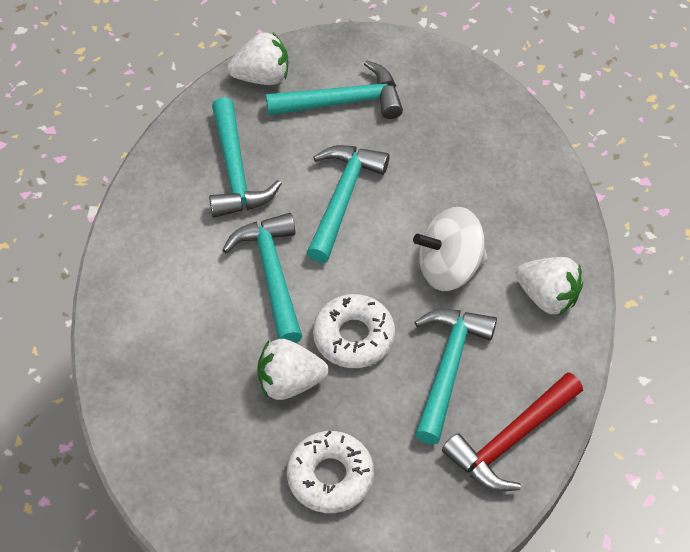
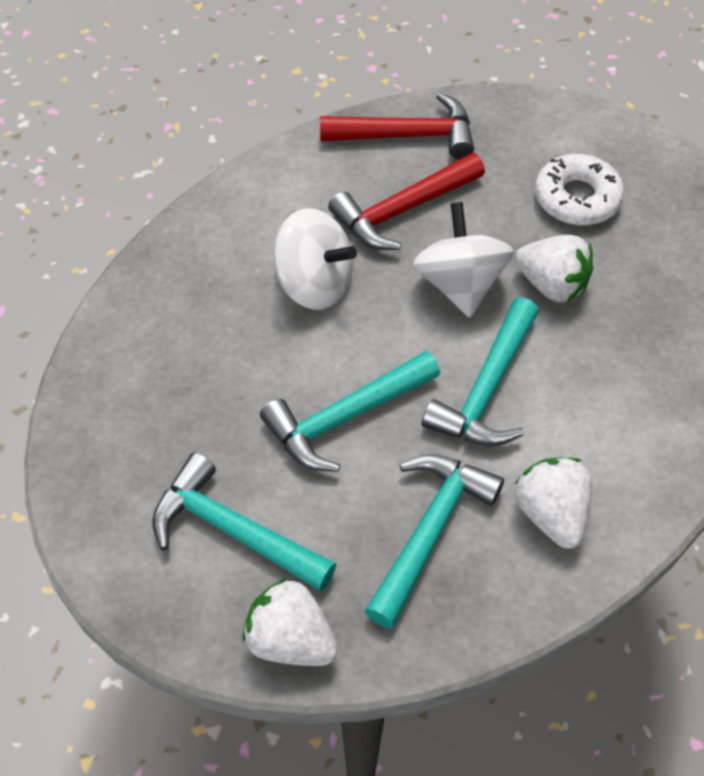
camera: 140 degrees left, 0 degrees up
white donut [313,294,395,368] -> white spinning top [413,202,514,318]
turquoise hammer [415,309,497,444] -> red hammer [328,153,485,250]
white strawberry [516,257,583,315] -> white strawberry moved to [515,458,592,549]

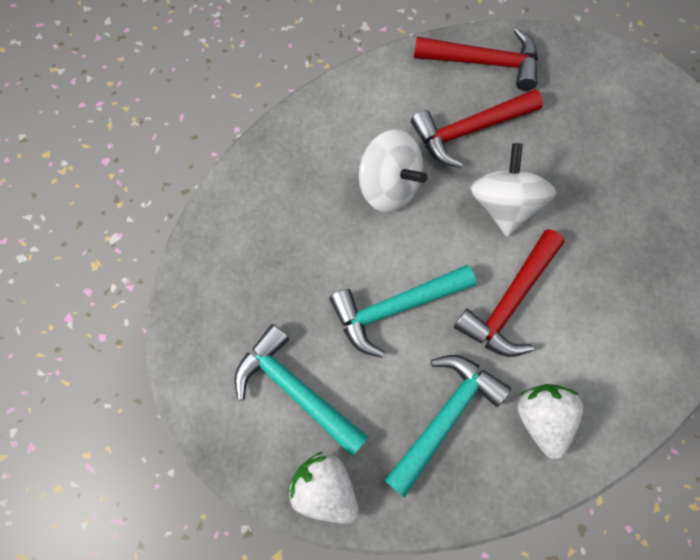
camera: 10 degrees right, 15 degrees up
turquoise hammer [422,297,539,446] -> red hammer [454,229,565,357]
white strawberry [515,235,594,302] -> none
white donut [535,154,624,225] -> none

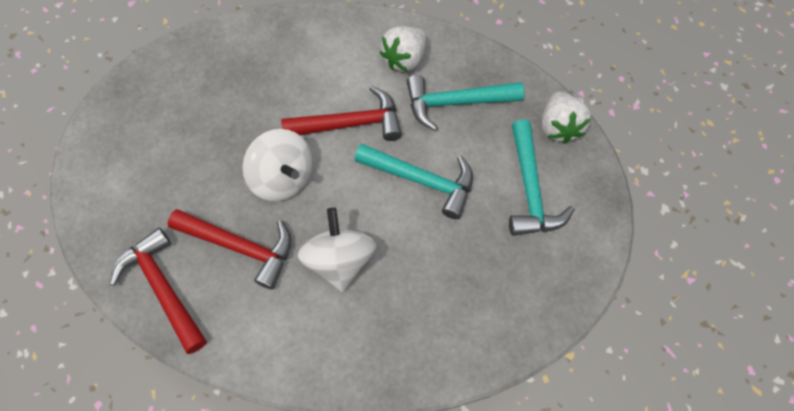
camera: 135 degrees left, 5 degrees down
white spinning top [470,143,556,237] -> white spinning top turned 90 degrees counterclockwise [243,129,313,201]

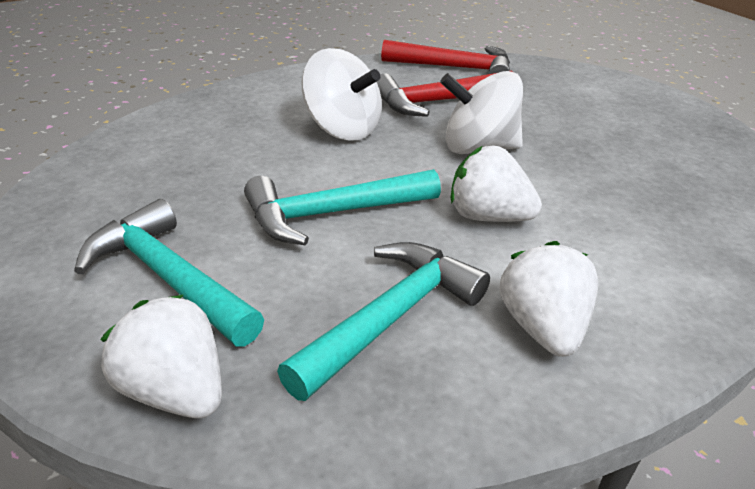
camera: 135 degrees right, 30 degrees down
red hammer [281,86,402,141] -> white strawberry [451,146,542,222]

